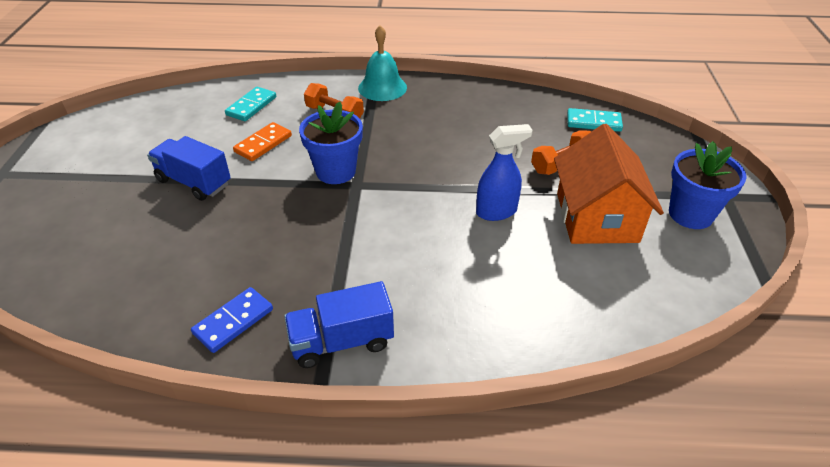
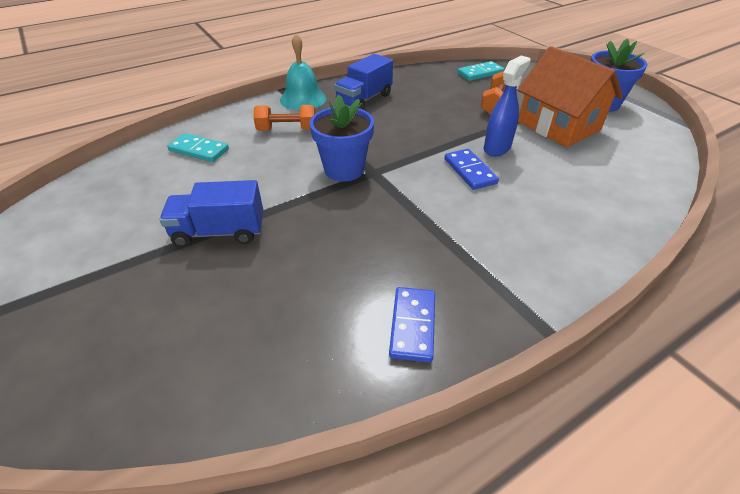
camera: 35 degrees left, 0 degrees up
turquoise domino [225,87,276,121] -> turquoise domino turned 60 degrees counterclockwise [167,133,229,162]
orange domino [233,122,292,161] -> none
blue truck [284,281,394,368] -> blue truck moved to [334,54,393,109]
none -> blue domino [445,149,499,190]

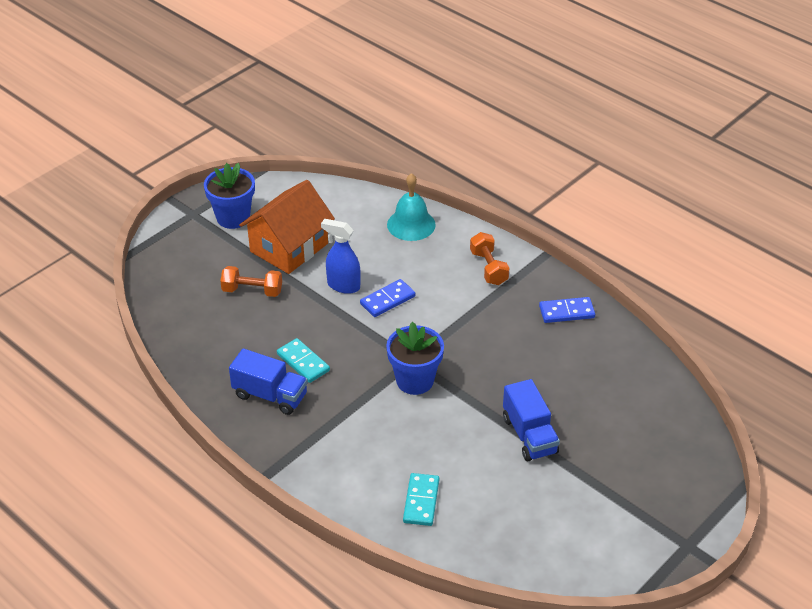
camera: 105 degrees left, 0 degrees up
orange dumbbell [254,105,316,131] -> orange dumbbell moved to [470,232,509,285]
turquoise bell [280,34,326,110] -> turquoise bell moved to [387,173,436,241]
turquoise domino [457,61,504,81] -> turquoise domino moved to [277,338,330,383]

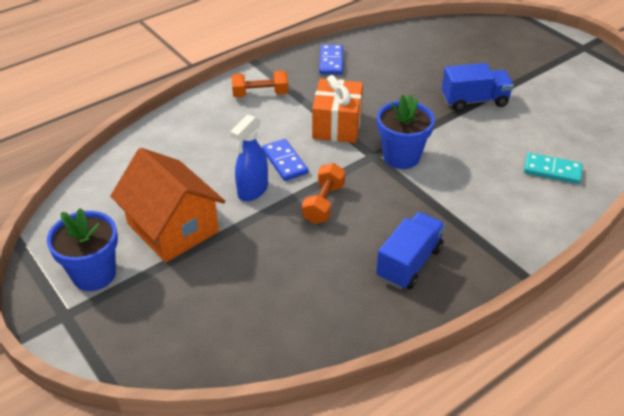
camera: 80 degrees left, 0 degrees up
orange dumbbell [220,266,282,297] -> orange dumbbell moved to [302,163,345,224]
turquoise domino [277,338,330,383] -> none
turquoise bell [387,173,436,241] -> none
none -> orange gift [312,75,363,143]

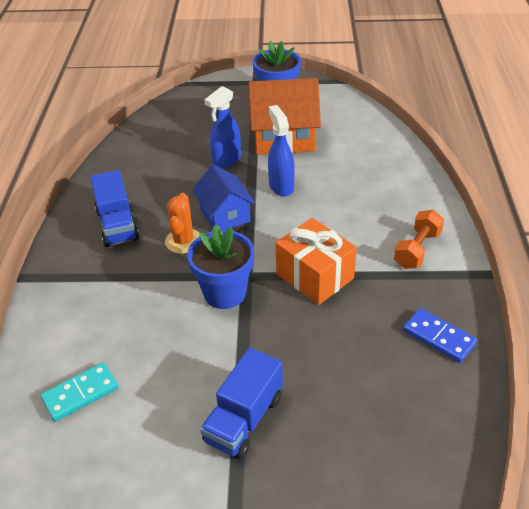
camera: 130 degrees right, 0 degrees up
blue domino [262,139,308,181] -> none
orange dumbbell [302,163,345,224] -> blue house [192,164,255,230]
none -> orange cactus [165,193,200,254]
none -> blue spray bottle [204,86,241,169]

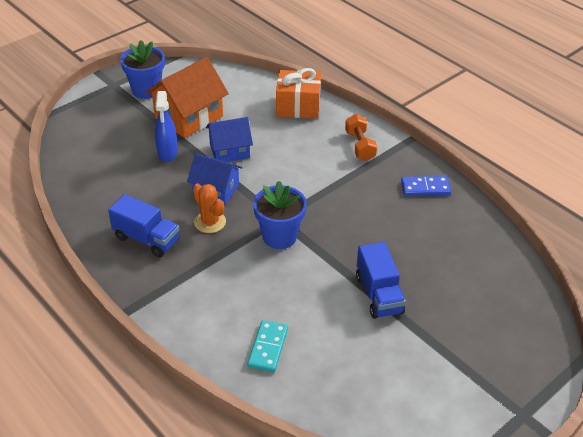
camera: 45 degrees left, 0 degrees up
blue spray bottle [268,105,295,197] -> blue house [206,117,253,162]
orange gift [275,218,357,305] -> orange gift moved to [276,68,321,119]

